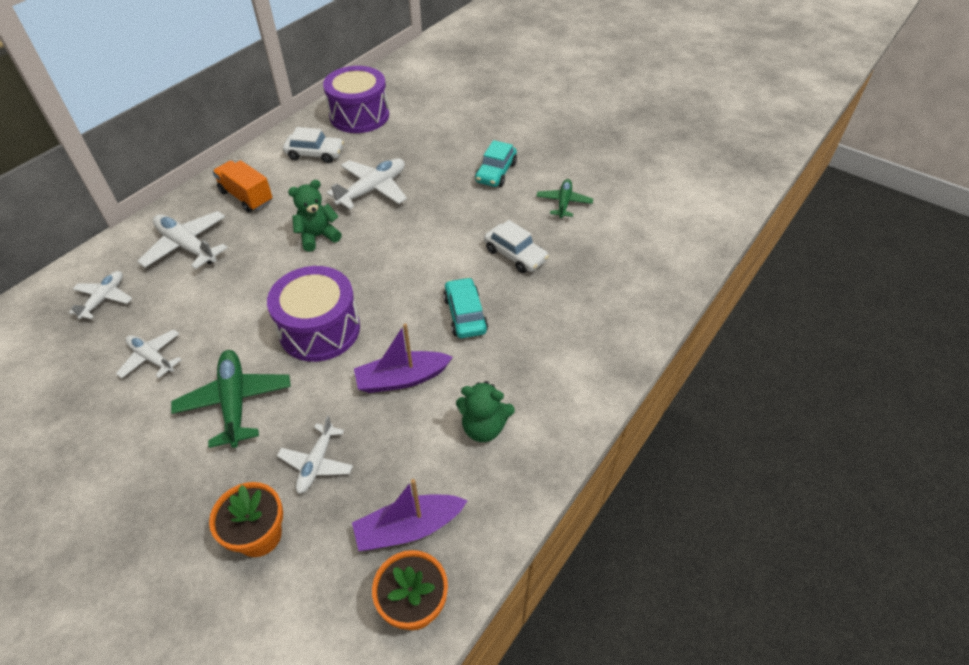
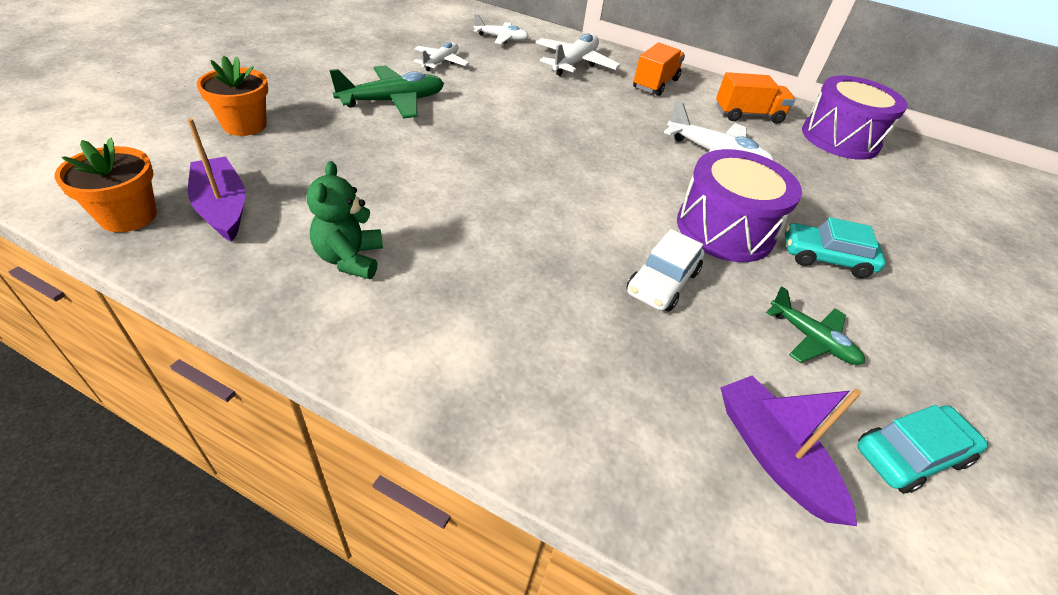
camera: 75 degrees right, 5 degrees down
purple drum [267,266,360,362] -> purple drum moved to [677,149,802,262]
white plane [277,415,353,494] -> none
white car [283,127,344,163] -> orange truck [716,72,795,124]
green teddy bear [288,180,342,252] -> none
purple boat [354,323,453,393] -> purple boat moved to [720,376,861,526]
turquoise car [443,277,488,338] -> turquoise car moved to [858,405,988,494]
green plane [536,179,593,218] -> green plane turned 45 degrees clockwise [766,286,865,365]

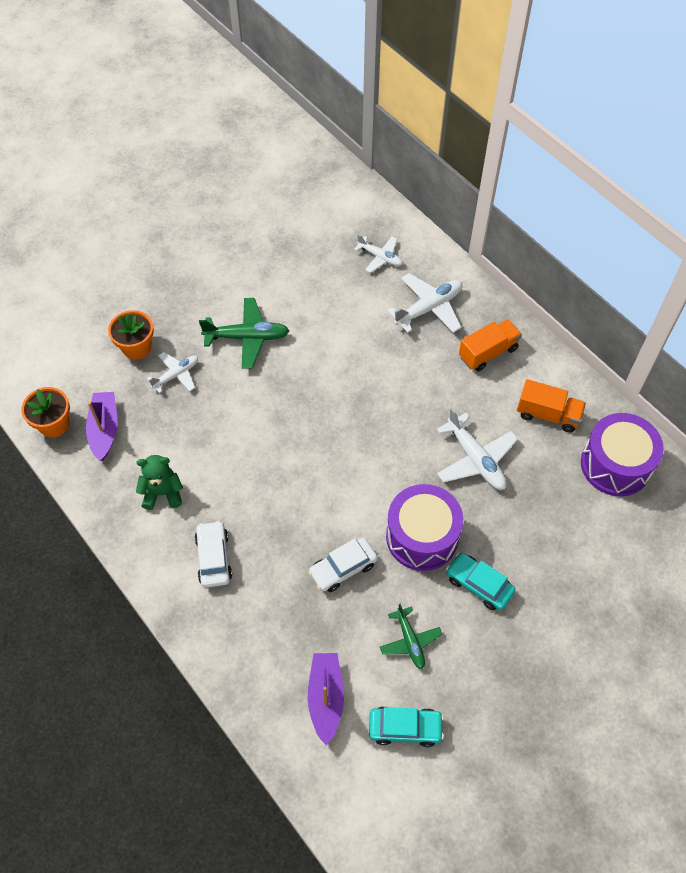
camera: 30 degrees right, 15 degrees up
green teddy bear [307,161,383,279] -> green teddy bear turned 60 degrees clockwise [136,455,183,510]
white plane [414,42,469,71] -> white plane moved to [147,352,198,393]
none -> white car [195,521,232,588]

